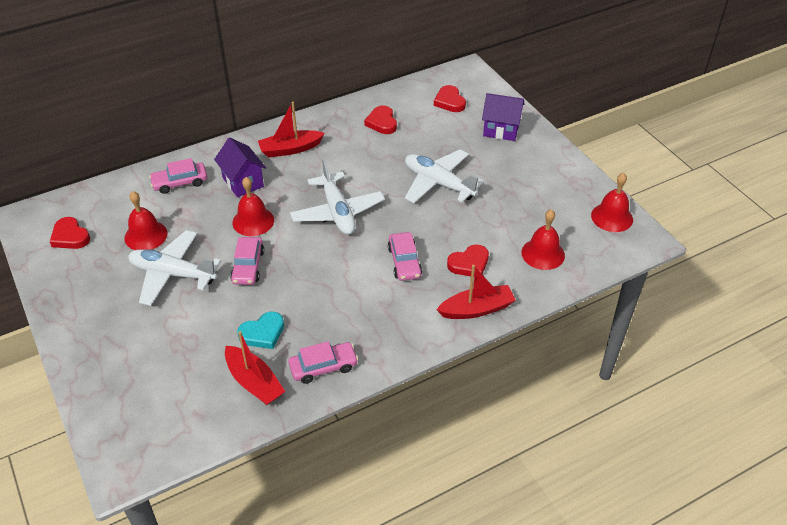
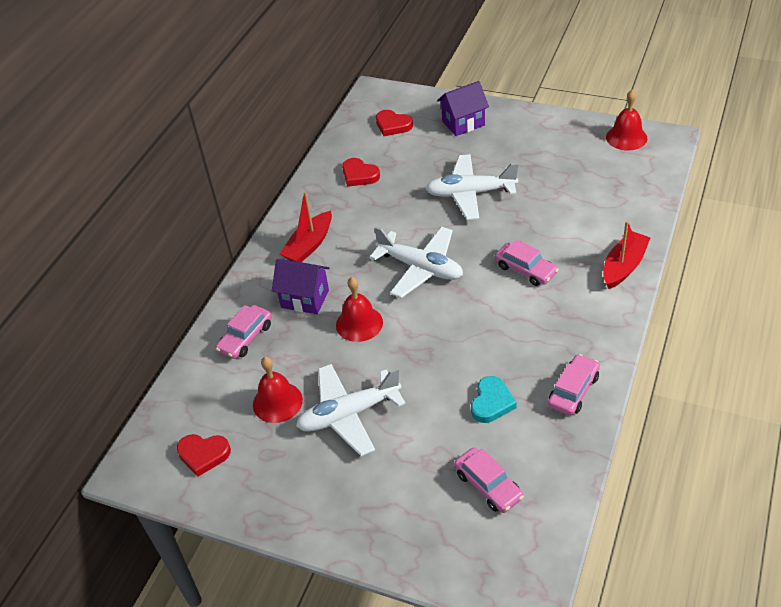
camera: 35 degrees left, 0 degrees up
red boat [225,331,285,405] -> none
pink car [230,237,264,285] -> pink car moved to [454,447,524,513]
red heart [447,244,489,276] -> none
red bell [522,209,565,270] -> none

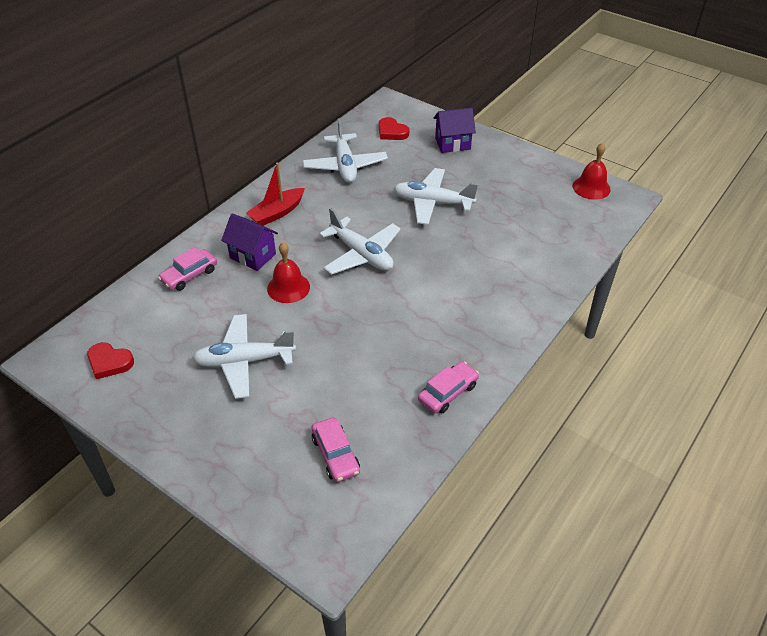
camera: 10 degrees right, 0 degrees up
red bell [253,357,303,423] -> none
red heart [342,158,380,187] -> white plane [303,118,388,183]
turquoise heart [471,376,517,423] -> none
pink car [495,240,559,286] -> none
red boat [603,221,650,289] -> none

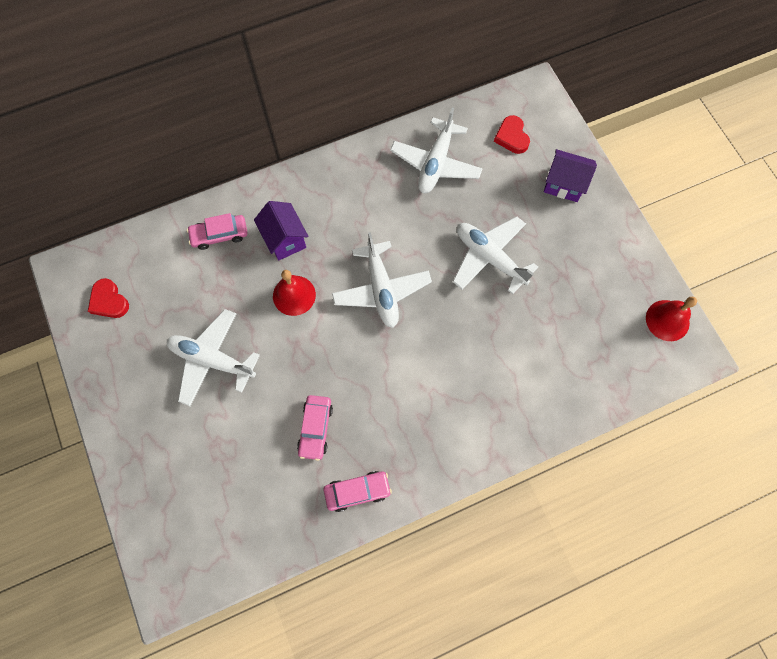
camera: 30 degrees right, 25 degrees up
red boat [246,163,305,226] -> none
pink car [312,417,360,482] -> pink car moved to [297,395,333,461]

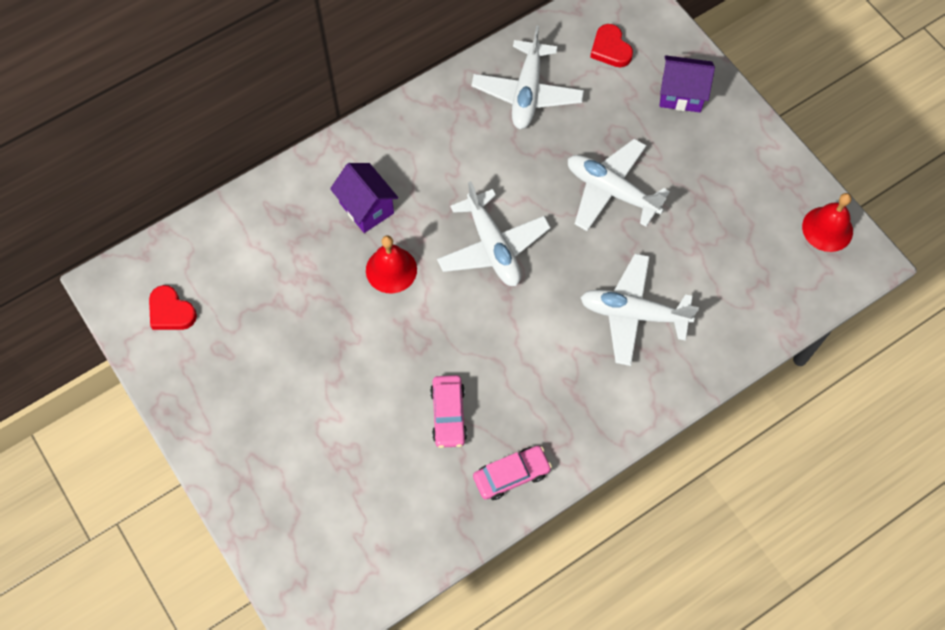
camera: 10 degrees left, 5 degrees down
white plane [167,309,260,406] -> white plane moved to [580,254,699,366]
pink car [187,213,248,250] -> none

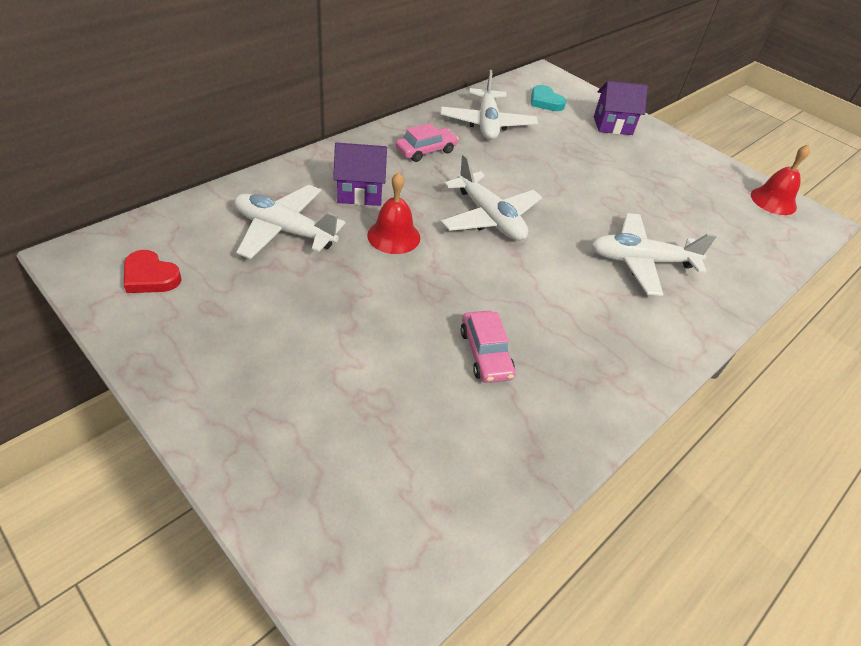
camera: 15 degrees left, 20 degrees down
purple house [330,163,398,233] -> purple house turned 45 degrees counterclockwise [333,143,387,206]
pink car [473,446,552,500] -> pink car moved to [396,123,458,162]
white plane [568,139,670,231] -> white plane moved to [234,185,345,259]
red heart [590,24,633,67] -> turquoise heart [531,85,566,111]

